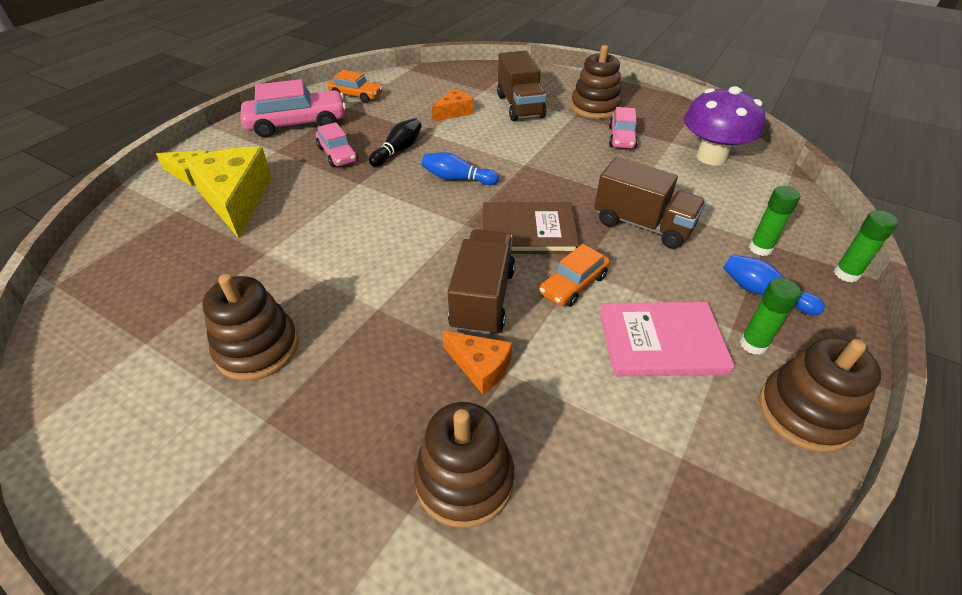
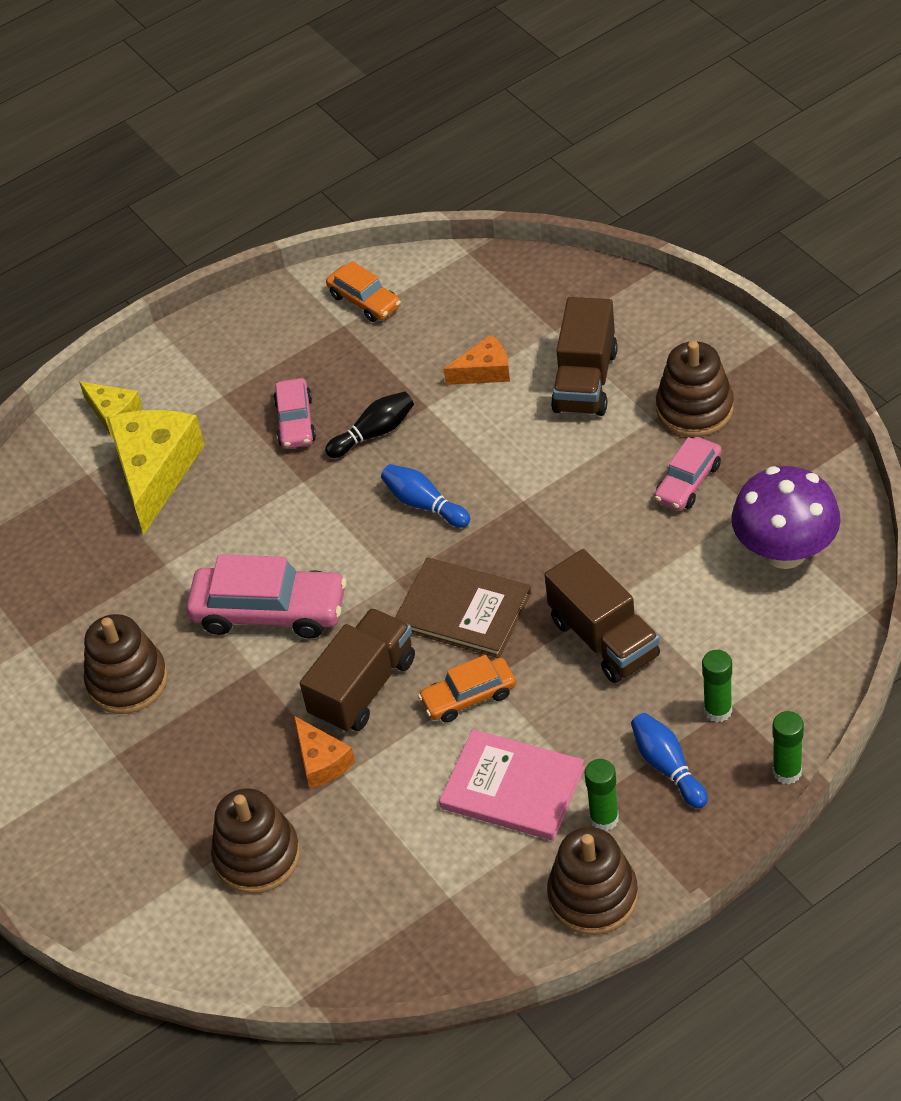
camera: 30 degrees right, 5 degrees up
pink car [240,79,346,138] -> pink car moved to [186,554,347,639]

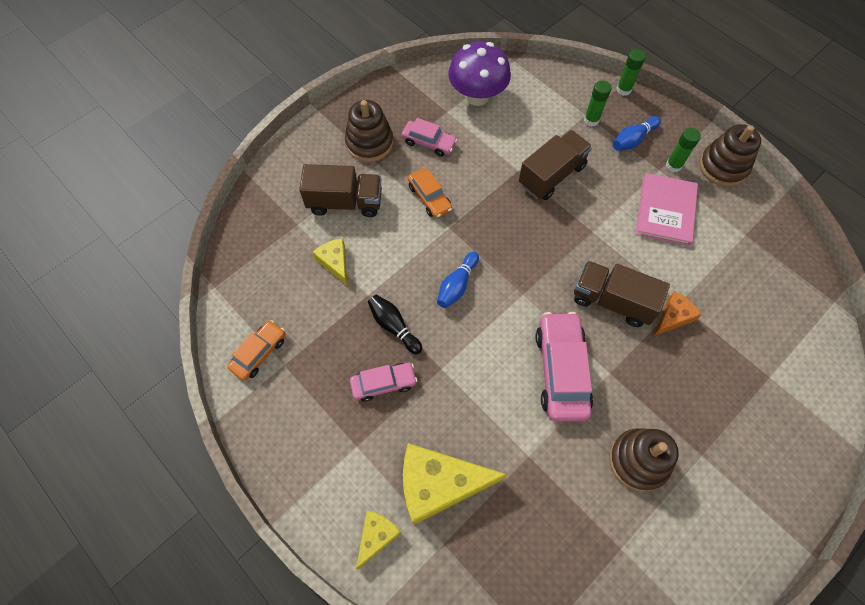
camera: 105 degrees left, 15 degrees up
brown stacking toy [211,788,300,894] -> none
brown book [395,557,531,658] -> none
orange car [418,655,516,723] -> orange car moved to [408,168,452,218]
orange cheese [444,335,510,385] -> yellow cheese [312,238,347,285]

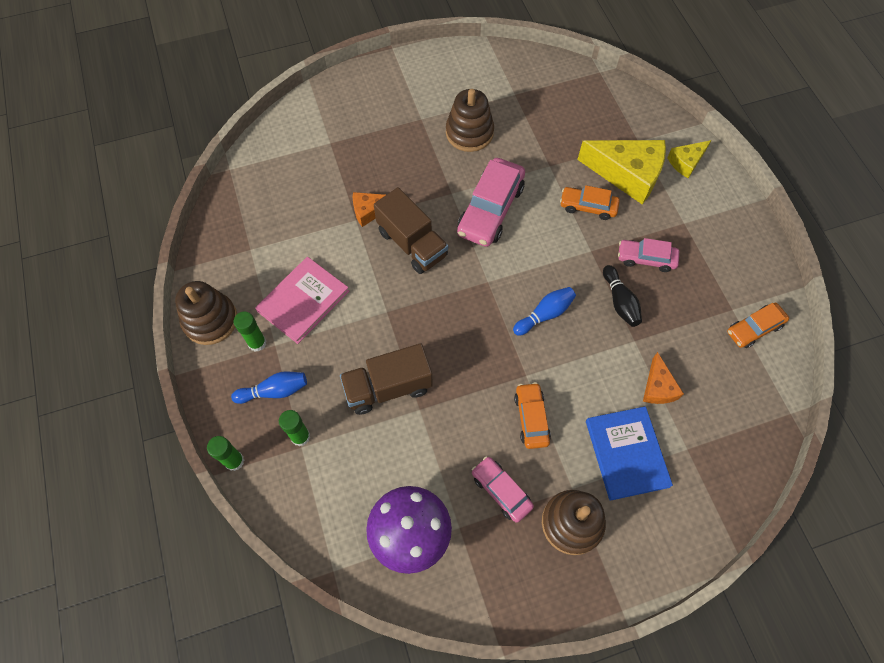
camera: 155 degrees left, 0 degrees up
brown truck [299,164,382,217] -> blue book [586,406,673,501]
yellow cheese [312,238,347,285] -> orange cheese [643,352,684,404]
none -> orange car [560,185,620,220]

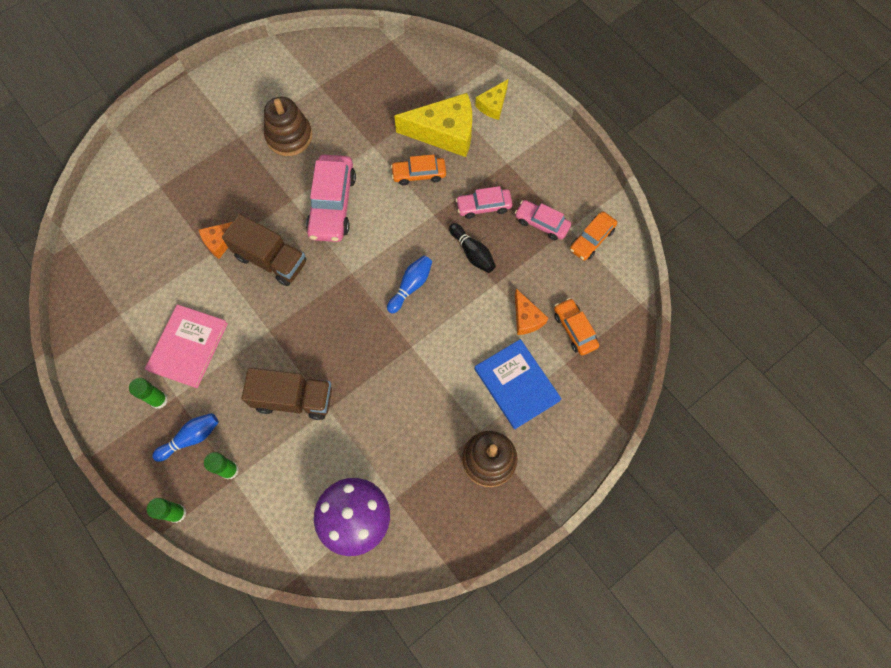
camera: 20 degrees left, 5 degrees up
brown stacking toy [175,281,237,345] -> none
brown truck [340,343,433,415] -> brown truck turned 135 degrees counterclockwise [242,368,332,420]
pink car [472,456,534,523] -> pink car moved to [515,200,571,240]
orange car [514,382,551,449] -> orange car moved to [554,298,599,355]

